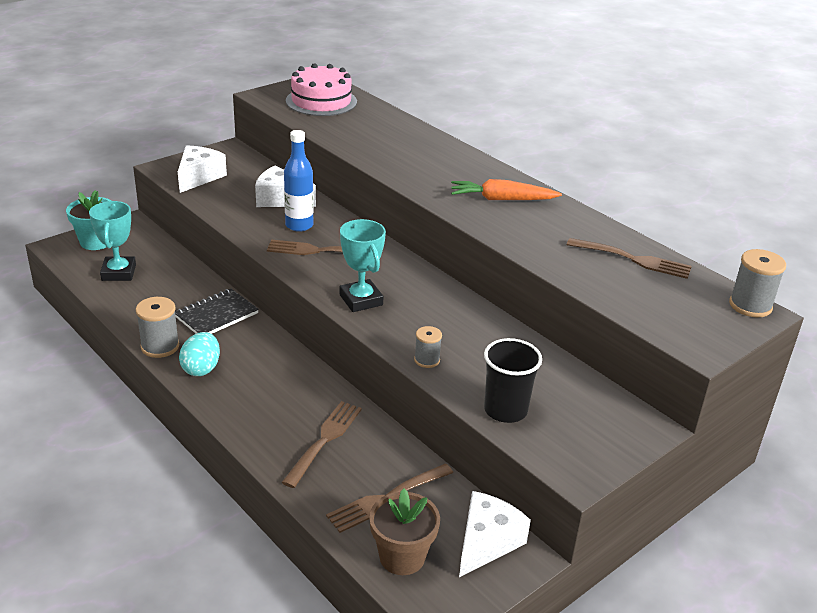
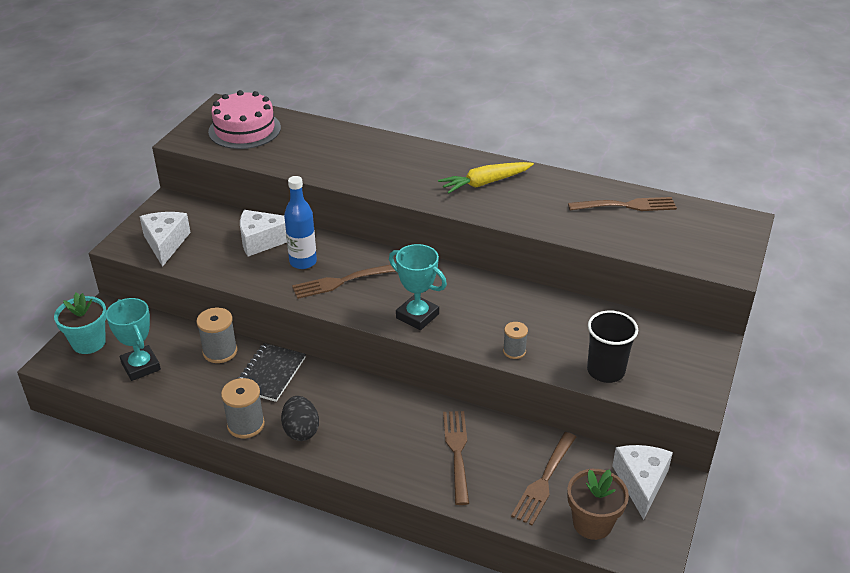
camera: 25 degrees left, 5 degrees up
turquoise egg [179,332,220,376] -> black egg [281,396,319,441]
orange carrot [451,179,562,200] -> yellow carrot [438,162,534,194]
grey spool [729,249,786,318] -> grey spool moved to [197,307,237,363]

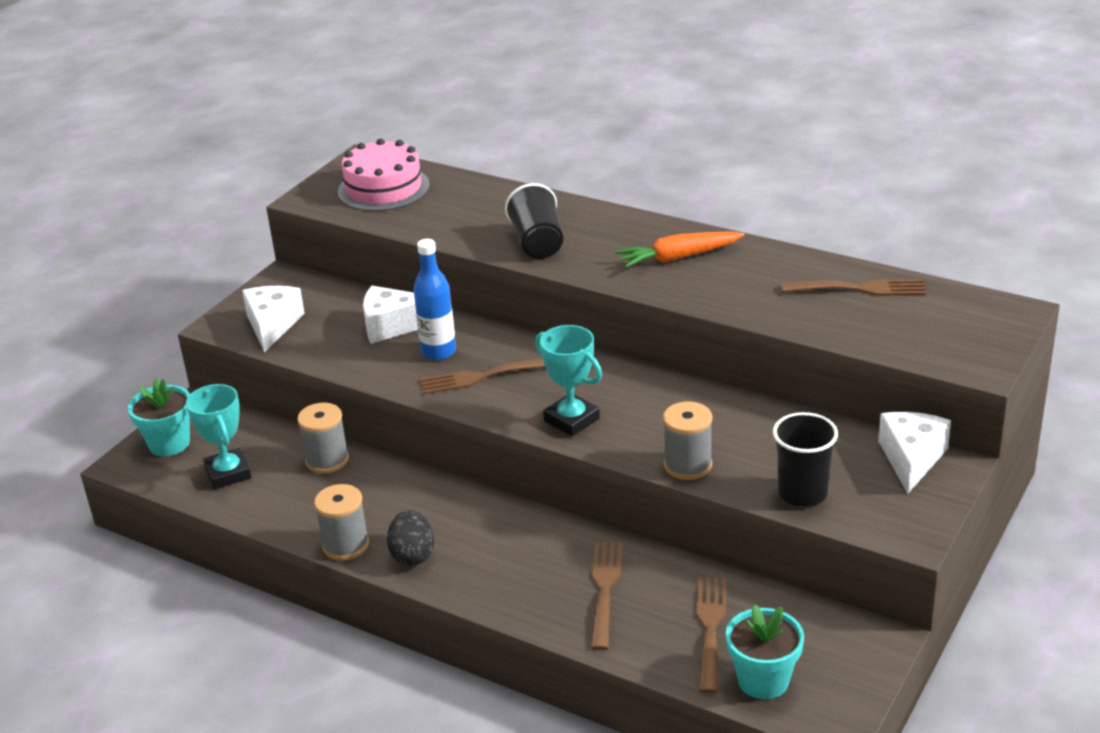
camera: 10 degrees right, 5 degrees down
black notebook [237,343,306,402] -> none
yellow carrot [438,162,534,194] -> orange carrot [615,231,745,268]
grey spool [503,322,528,359] -> grey spool [663,402,712,480], size x1.61
brown fork [511,432,576,526] -> brown fork turned 150 degrees clockwise [696,578,726,693]
brown flower pot [567,469,629,540] -> turquoise flower pot [726,605,804,700]
white cheese [612,445,673,520] -> white cheese moved to [878,412,951,494]
none -> black cup [505,183,563,258]

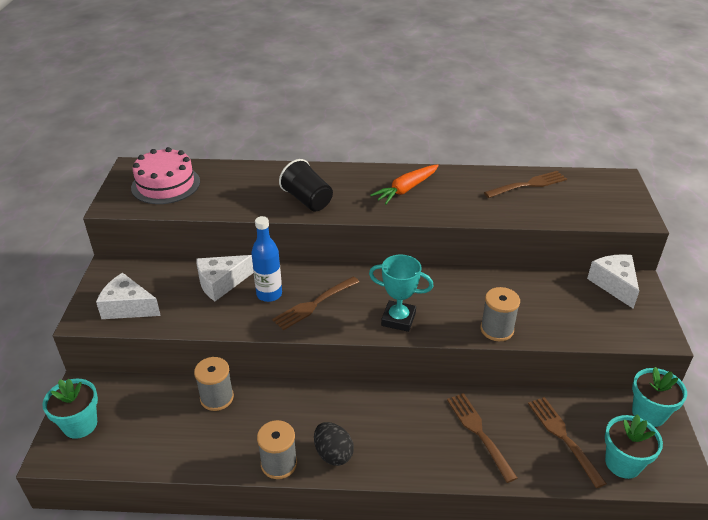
camera: 30 degrees left, 5 degrees up
turquoise trophy [186,384,252,489] -> none
white cheese [242,286,305,352] -> white cheese turned 45 degrees counterclockwise [96,273,161,319]
black cup [773,412,838,507] -> none
none -> turquoise flower pot [632,367,687,427]

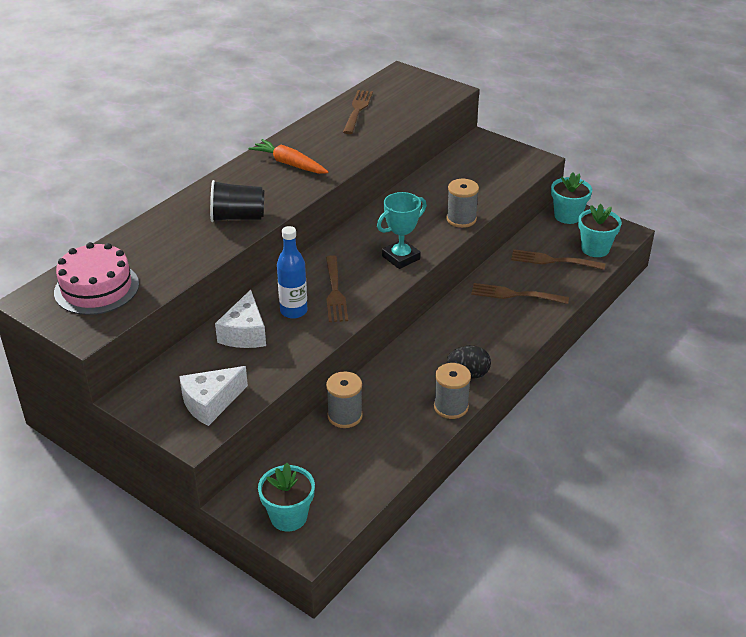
camera: 55 degrees left, 0 degrees up
orange carrot [370,164,439,205] -> orange carrot turned 135 degrees clockwise [249,139,329,174]
white cheese [587,254,639,308] -> none

